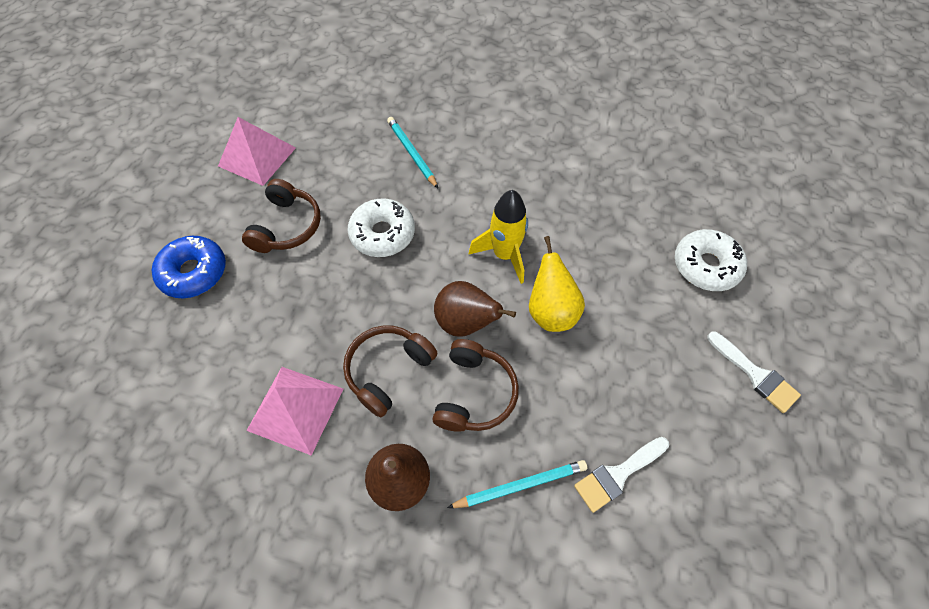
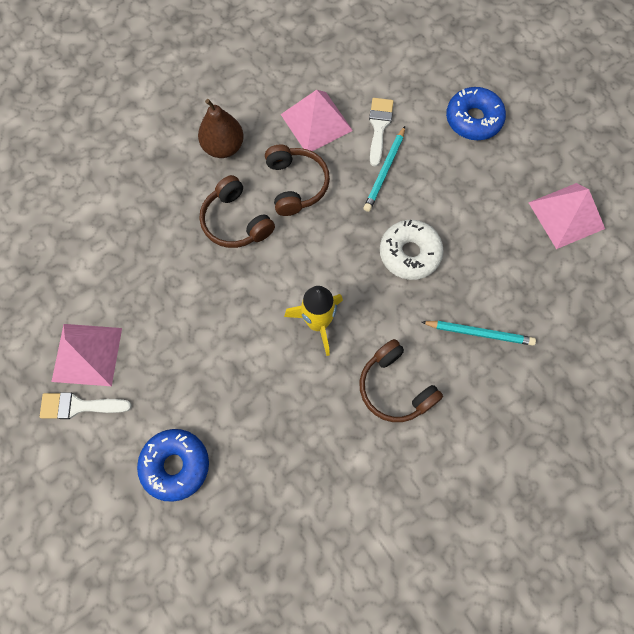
camera: 130 degrees right, 10 degrees up
brown headphones [242,179,321,253] -> brown headphones moved to [359,339,443,422]
brown pear [434,281,516,337] -> none
turquoise pencil [447,460,587,508] -> turquoise pencil moved to [364,126,405,212]
yellow pear [529,236,585,332] -> none
white brush [574,437,669,513] -> white brush moved to [369,98,393,167]
white donut [675,229,747,291] -> blue donut [137,429,209,502]
none -> pink pyramid [51,324,122,386]

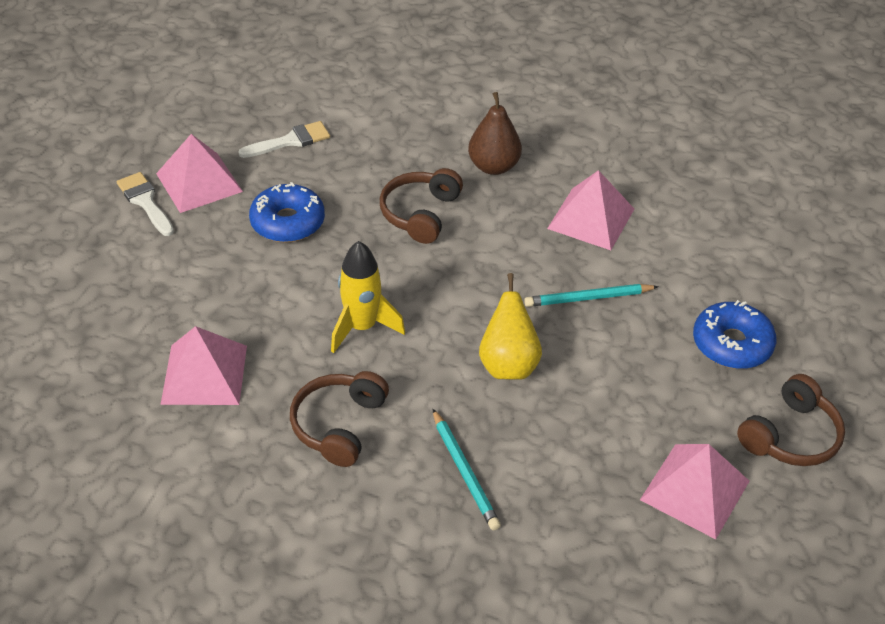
camera: 55 degrees right, 25 degrees down
blue donut [137,429,209,502] -> blue donut moved to [249,182,325,242]
brown headphones [265,145,330,216] -> brown headphones moved to [737,374,845,466]
white brush [369,98,393,167] -> white brush moved to [238,121,330,158]
white donut [380,220,444,280] -> yellow pear [479,273,542,380]
none -> pink pyramid [160,326,247,405]

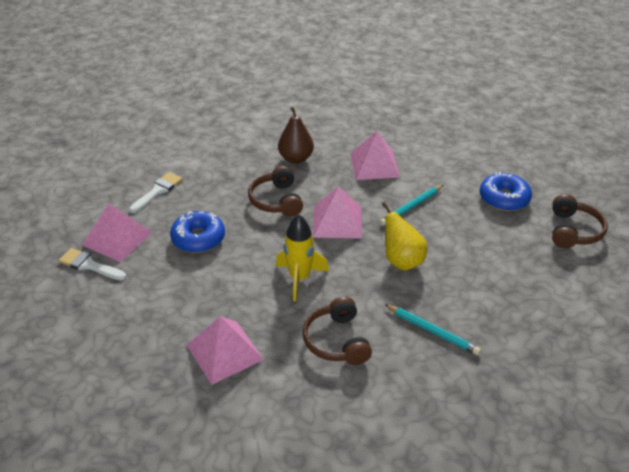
camera: 30 degrees left, 5 degrees down
pink pyramid [640,444,749,539] -> pink pyramid moved to [313,186,362,238]

